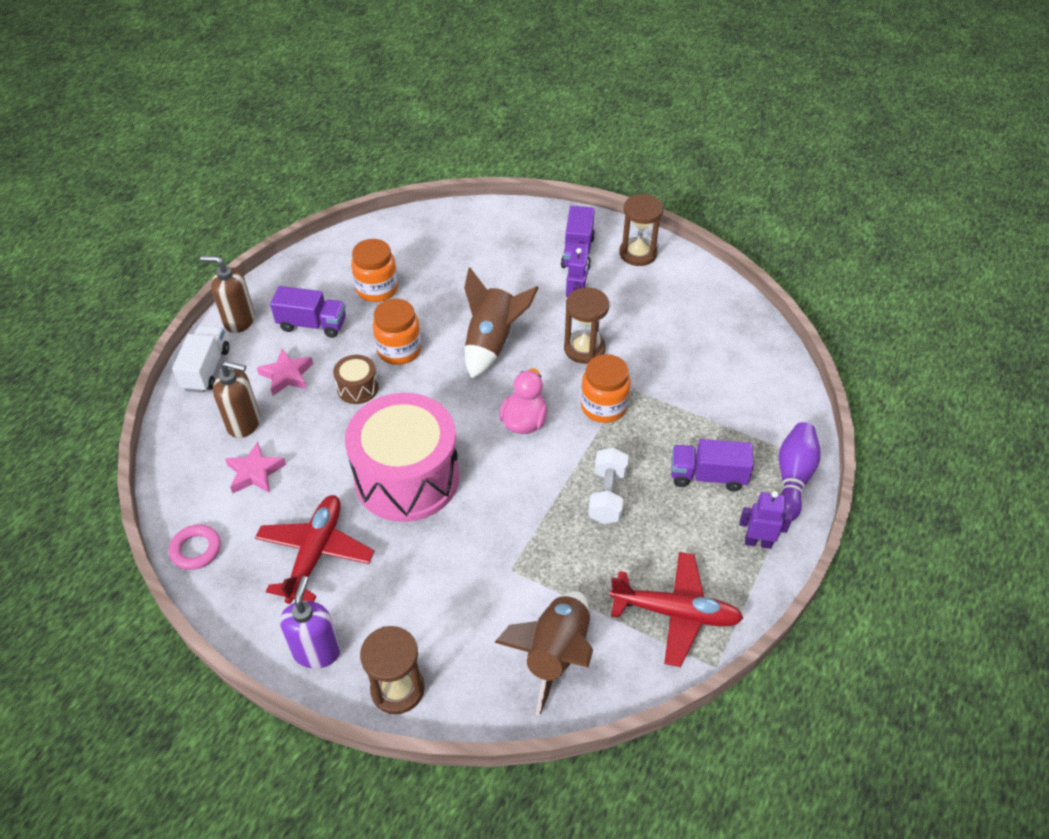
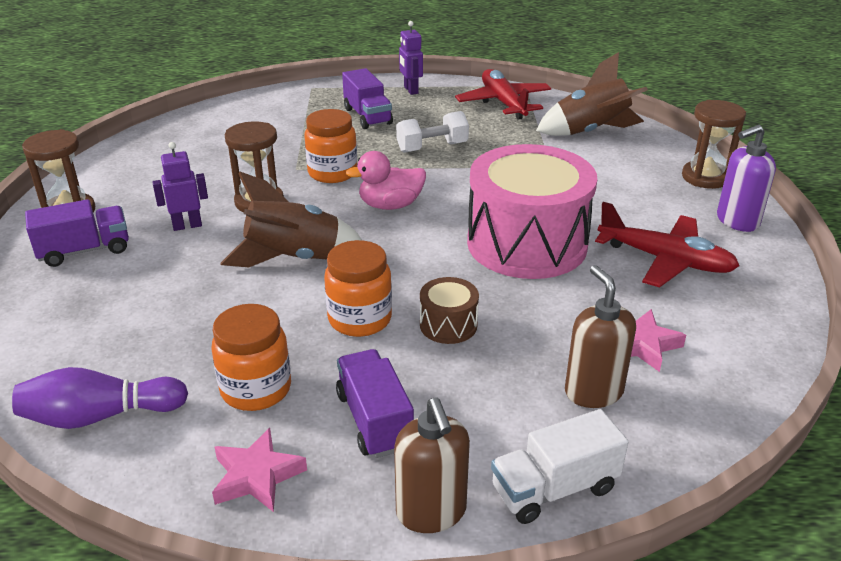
camera: 120 degrees left, 15 degrees down
pink ring [169,524,221,570] -> none
red plane [255,495,374,604] -> red plane turned 135 degrees counterclockwise [595,202,739,288]
pink star [257,349,313,396] -> pink star moved to [212,428,307,512]
purple bowling pin [779,422,821,521] -> purple bowling pin moved to [12,367,188,429]

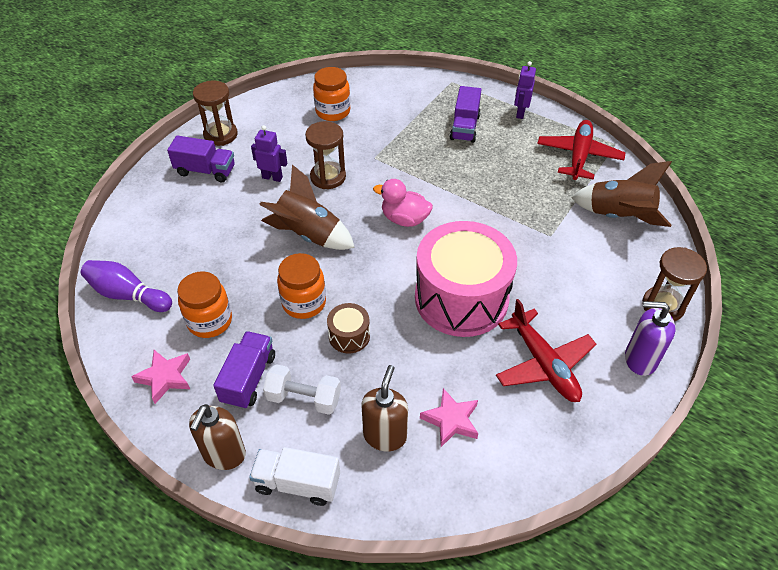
camera: 35 degrees right, 15 degrees up
orange jar [304,109,357,183] -> orange jar moved to [313,67,350,121]
white dumbbell [396,111,469,153] -> white dumbbell moved to [263,364,341,415]

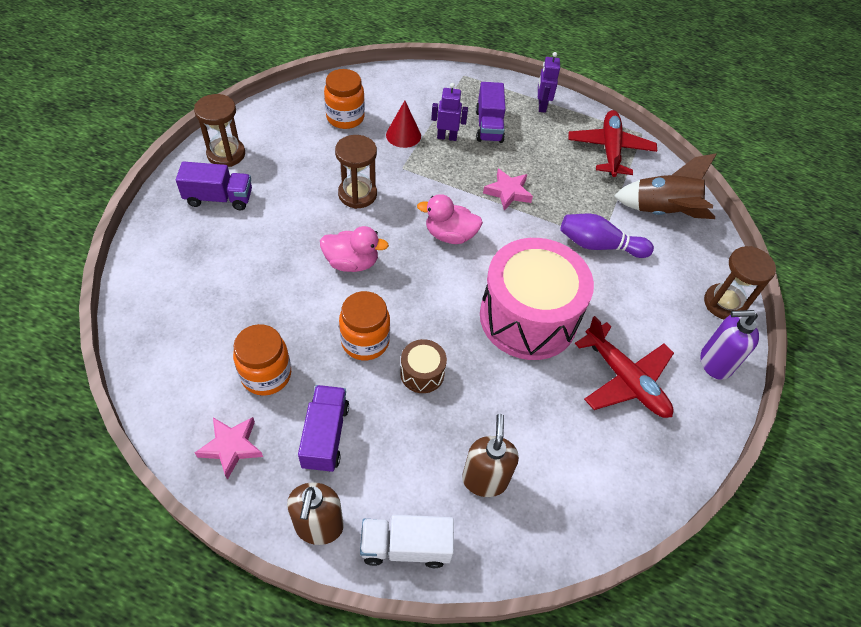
camera: 15 degrees left, 5 degrees up
purple bowling pin [81,260,172,312] -> purple bowling pin moved to [560,214,654,258]
purple robot [251,125,287,182] -> purple robot moved to [431,83,468,141]
brown rocket [259,165,355,250] -> pink duck [320,226,389,272]
white dumbbell [263,364,341,415] -> none
pink star [420,388,478,447] -> pink star moved to [483,169,533,211]
none -> red cone [386,101,421,148]

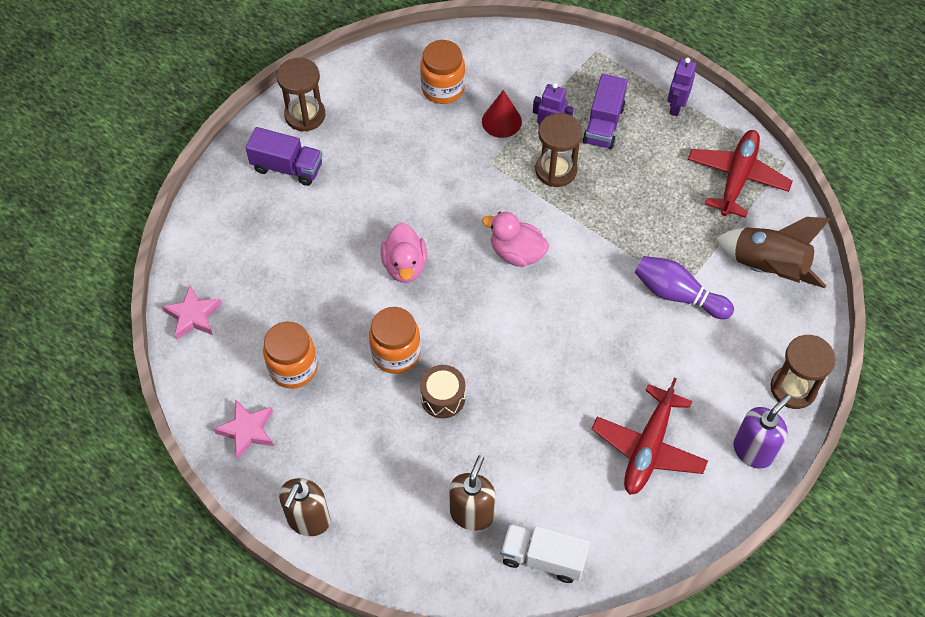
camera: 20 degrees right, 5 degrees up
purple truck [298,385,349,473] -> none
pink duck [320,226,389,272] -> pink duck turned 60 degrees clockwise [381,223,427,283]
brown hourglass [335,135,377,209] -> brown hourglass moved to [535,113,583,187]
white truck [360,515,454,568] -> white truck moved to [501,524,590,583]
pink drum [480,238,594,360] -> none
pink star [483,169,533,211] -> pink star moved to [162,285,222,340]
red plane [575,316,674,418] -> red plane turned 45 degrees clockwise [592,378,708,495]
purple soap dispenser [700,310,759,380] -> purple soap dispenser turned 120 degrees clockwise [733,395,791,469]

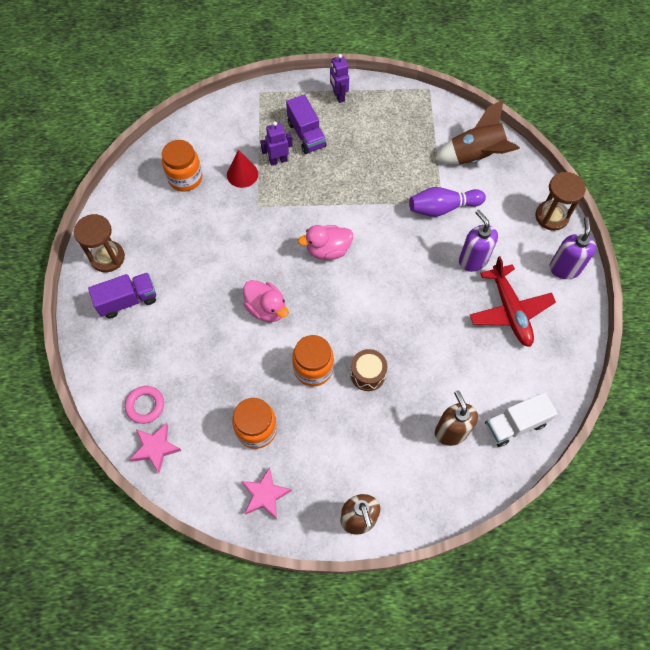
camera: 40 degrees left, 5 degrees up
brown hourglass [535,113,583,187] -> none
red plane [688,130,793,218] -> none
none -> pink ring [125,386,164,424]
none -> purple soap dispenser [459,210,498,272]

